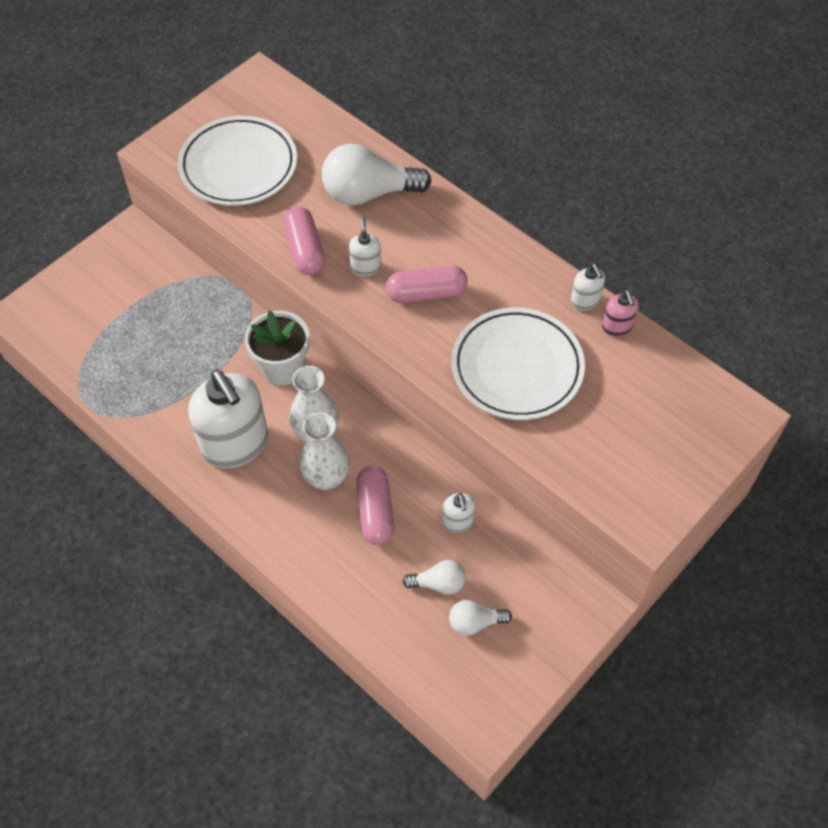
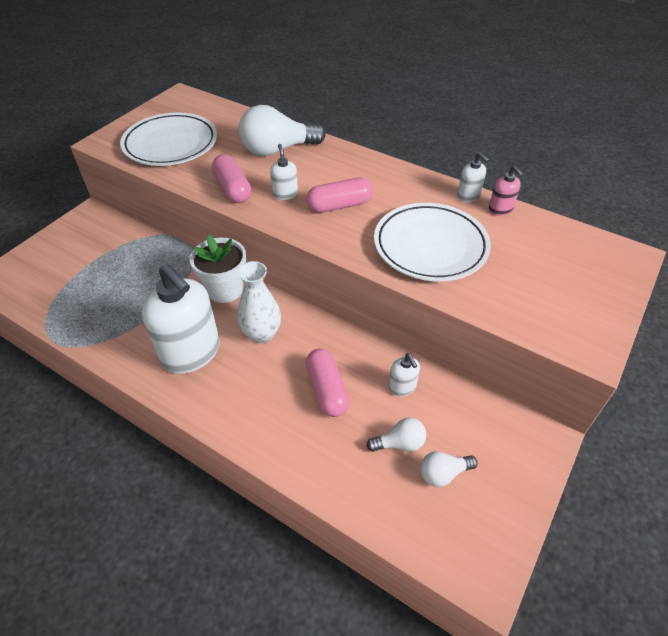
camera: 10 degrees left, 10 degrees down
white vase [299,412,350,490] -> none

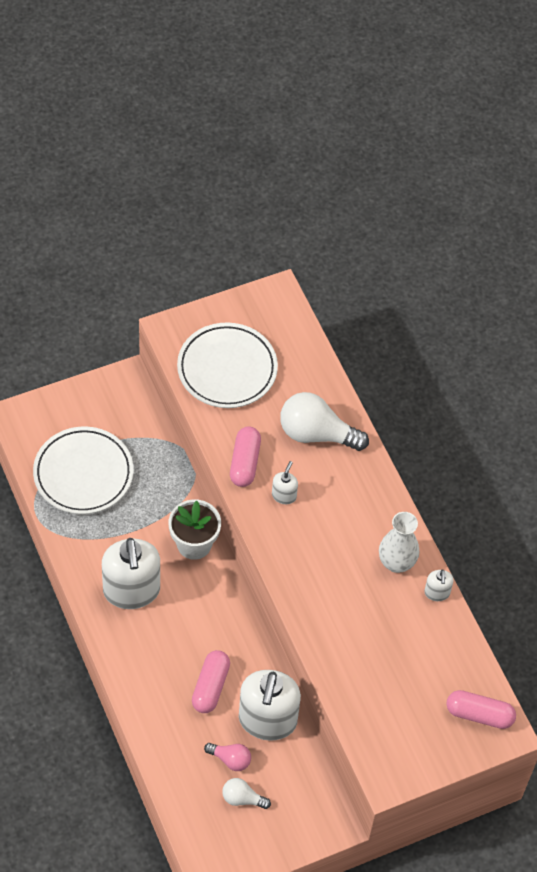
camera: 30 degrees right, 10 degrees up
white vase [237,261,281,343] -> white vase moved to [379,512,419,573]
pink capsule [306,177,373,213] -> pink capsule moved to [446,690,516,729]
white light bulb [366,418,427,452] -> pink light bulb [204,743,251,771]
white plate [374,203,491,281] -> white plate moved to [33,427,134,514]
white soap dispenser [388,353,420,397] -> white soap dispenser [239,670,301,741], size x2.27
pink soap dispenser [489,166,523,216] -> none

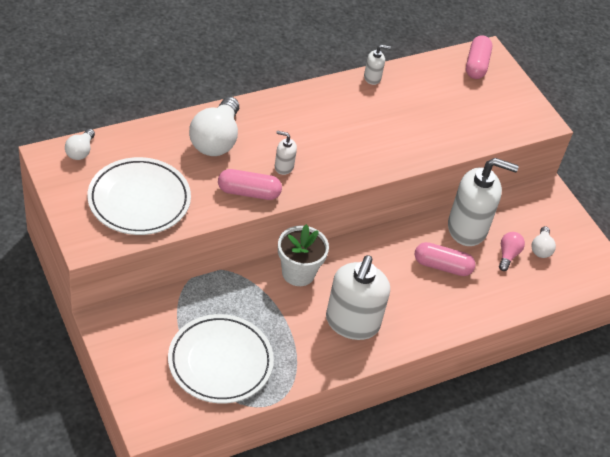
camera: 95 degrees left, 10 degrees down
white soap dispenser [102,538,160,609] -> white soap dispenser turned 120 degrees clockwise [326,255,390,340]
white vase [379,512,419,573] -> none
none -> white light bulb [65,129,95,160]

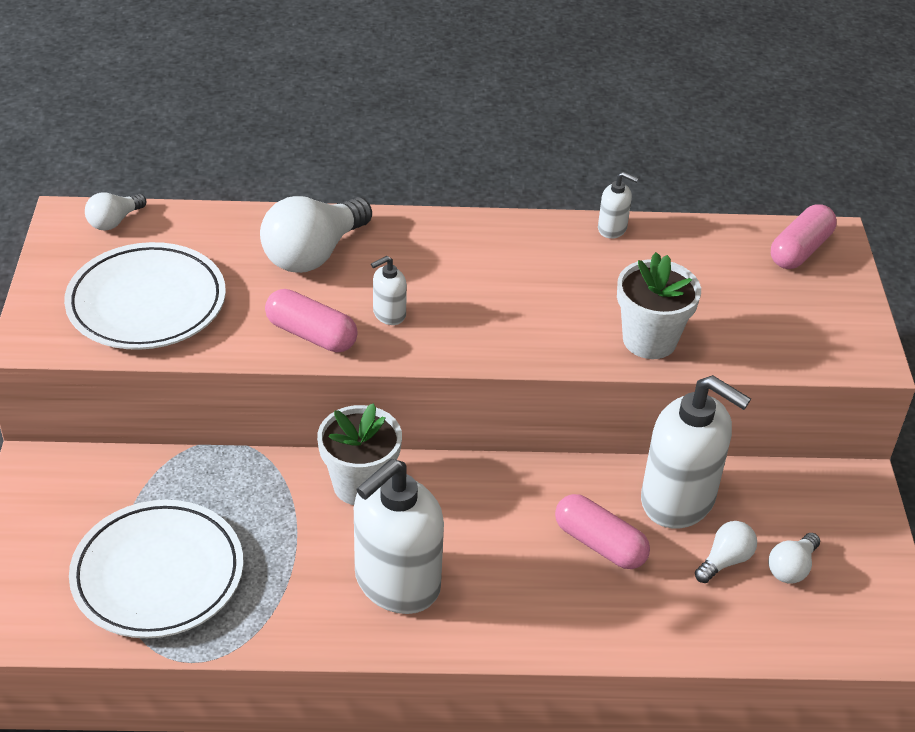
camera: 30 degrees right, 5 degrees down
white soap dispenser [275,131,297,175] -> white soap dispenser turned 75 degrees counterclockwise [371,256,407,325]
pink light bulb [499,232,525,271] -> white light bulb [695,521,757,583]
none -> white flower pot [617,252,701,359]

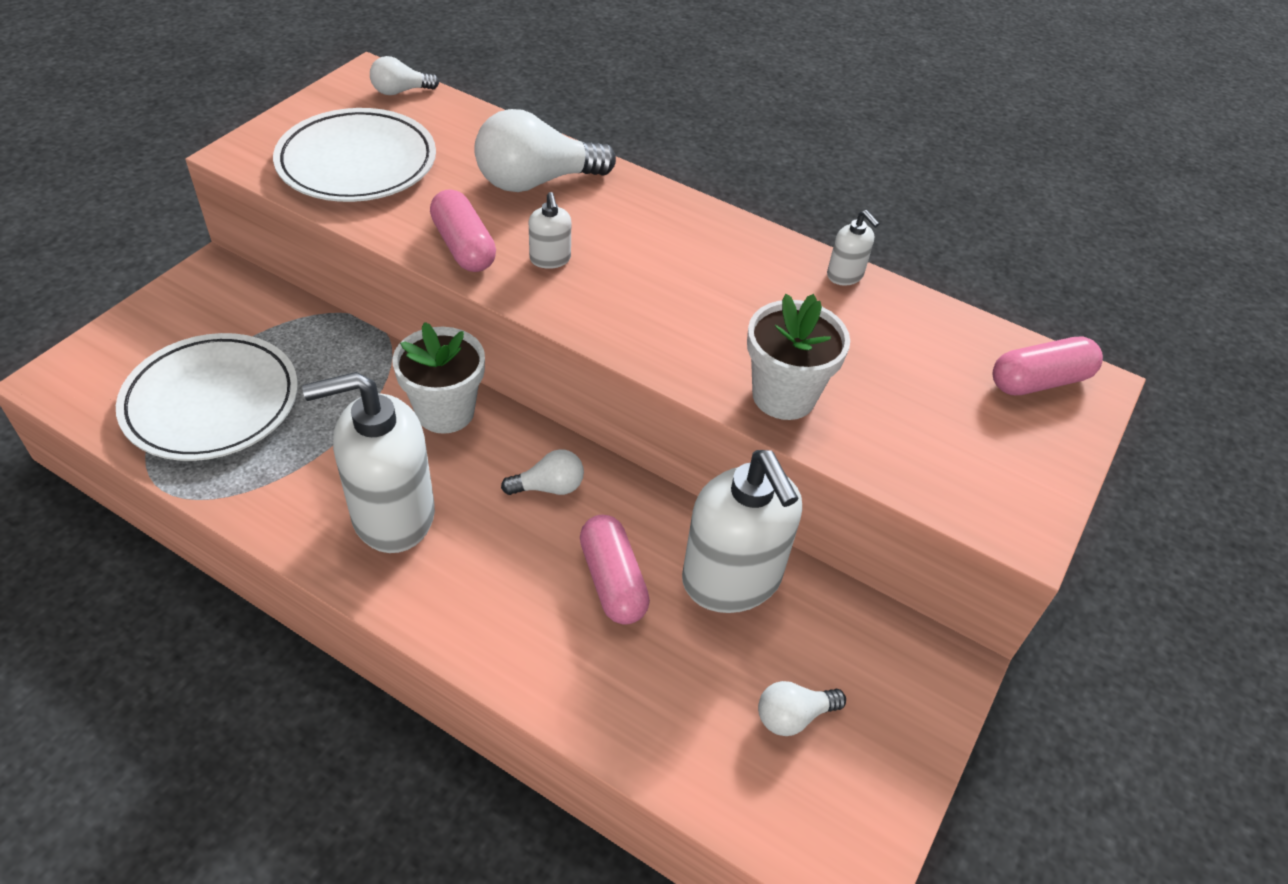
camera: 30 degrees right, 5 degrees up
white soap dispenser [371,256,407,325] -> white soap dispenser turned 105 degrees counterclockwise [529,192,571,269]
white light bulb [695,521,757,583] -> white light bulb moved to [501,449,584,495]

